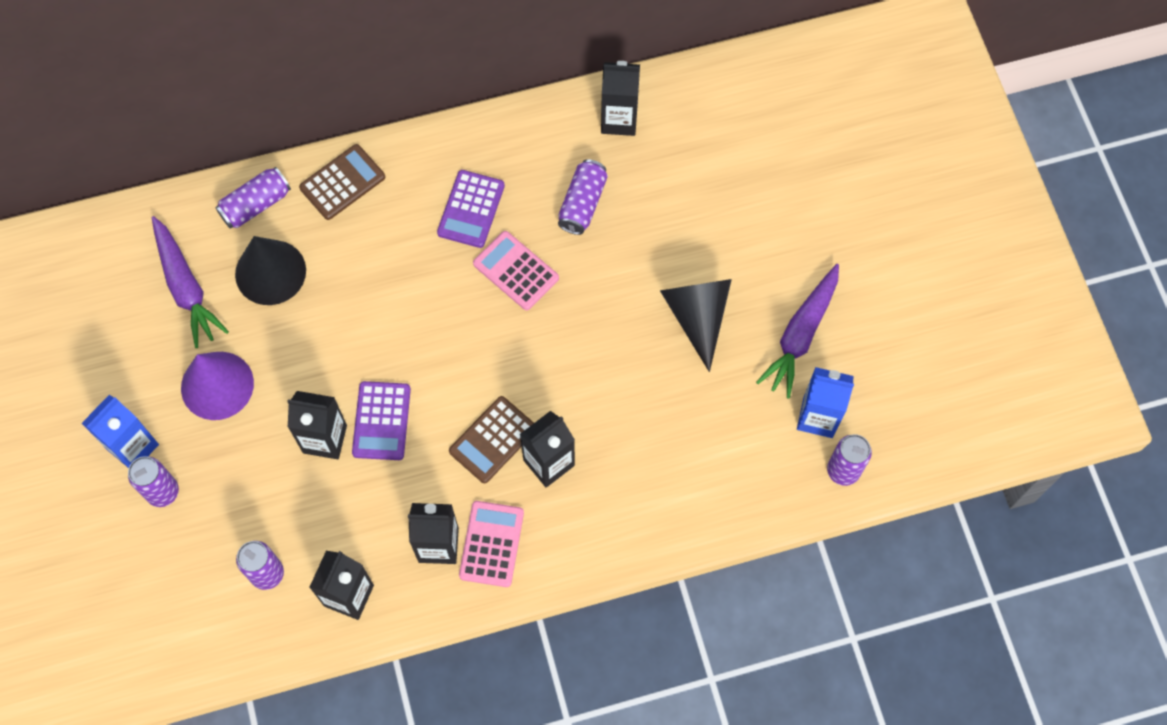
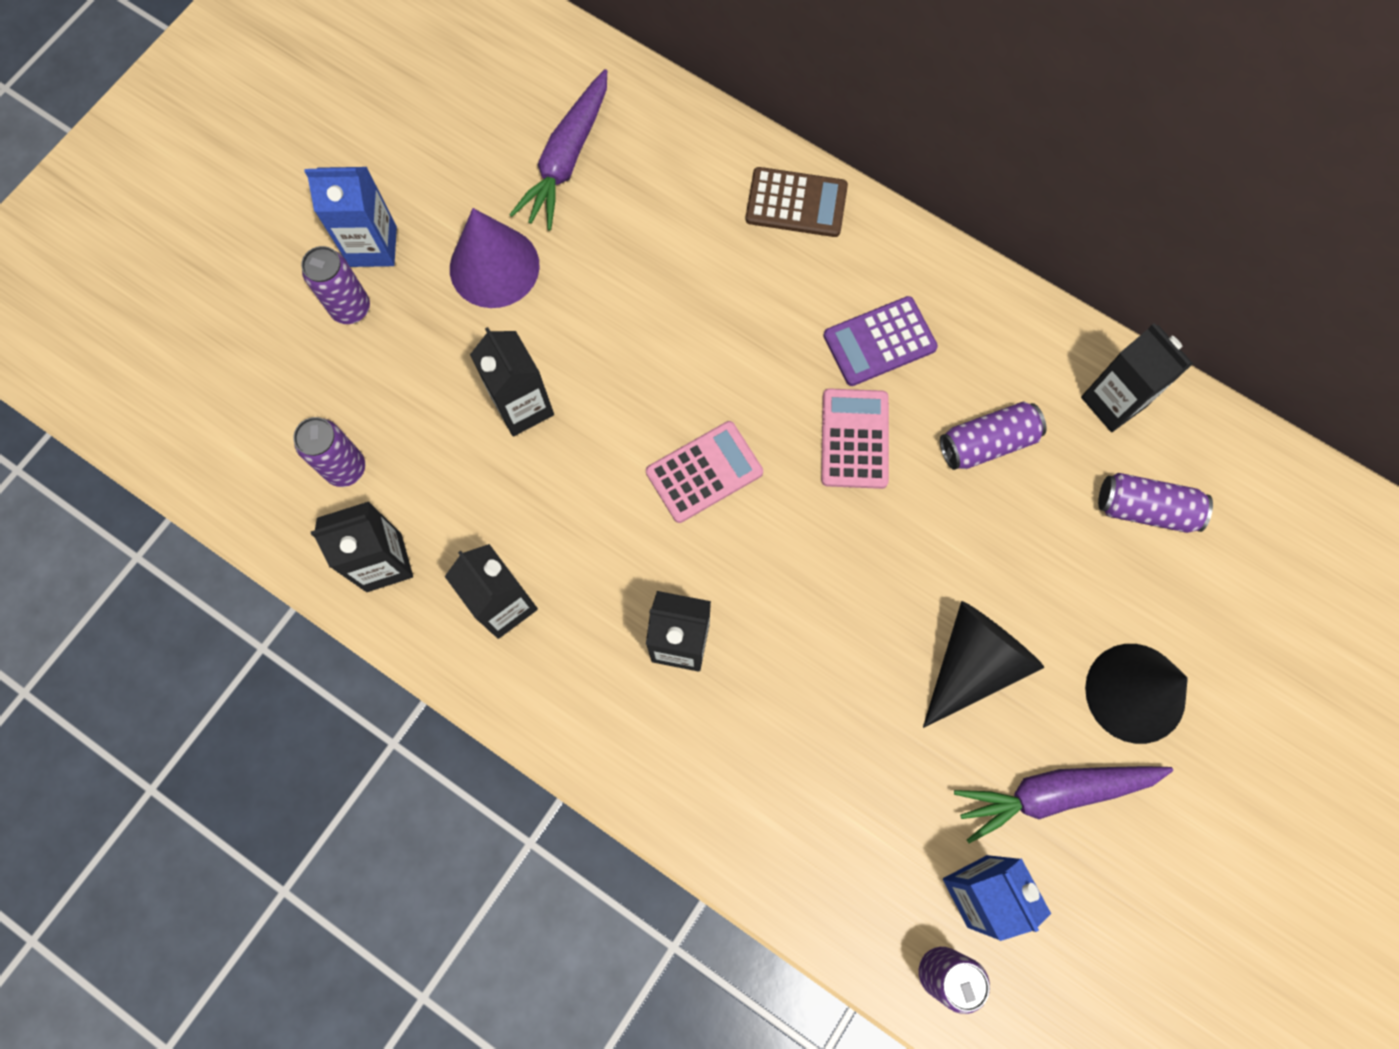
camera: 50 degrees right, 5 degrees up
purple can [215,167,291,229] -> purple can moved to [1098,473,1213,533]
black cone [235,236,306,305] -> black cone moved to [1085,644,1188,744]
purple calculator [352,381,411,460] -> none
brown calculator [449,396,534,483] -> none
pink calculator [459,501,524,587] -> pink calculator moved to [646,421,763,523]

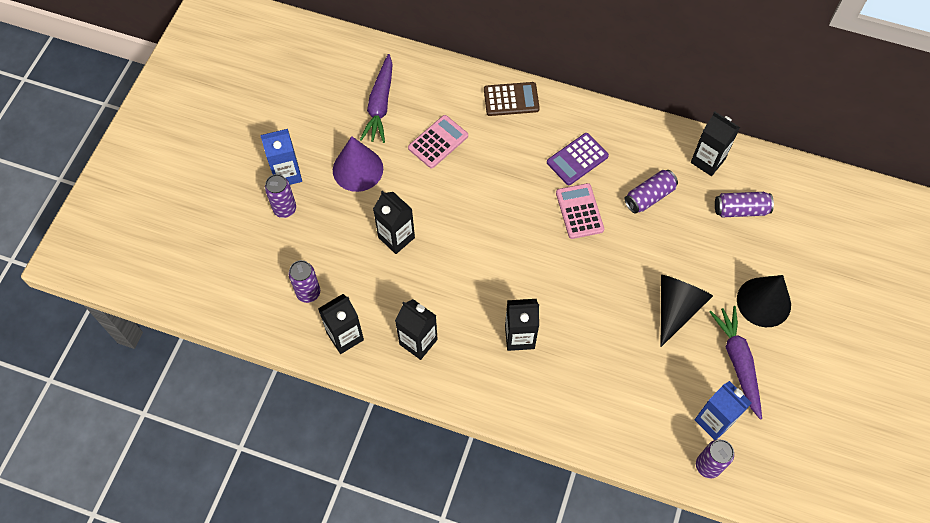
camera: 15 degrees left, 10 degrees down
pink calculator [646,421,763,523] -> pink calculator moved to [408,115,468,168]
purple carrot [954,766,1173,843] -> purple carrot turned 105 degrees clockwise [710,306,762,419]

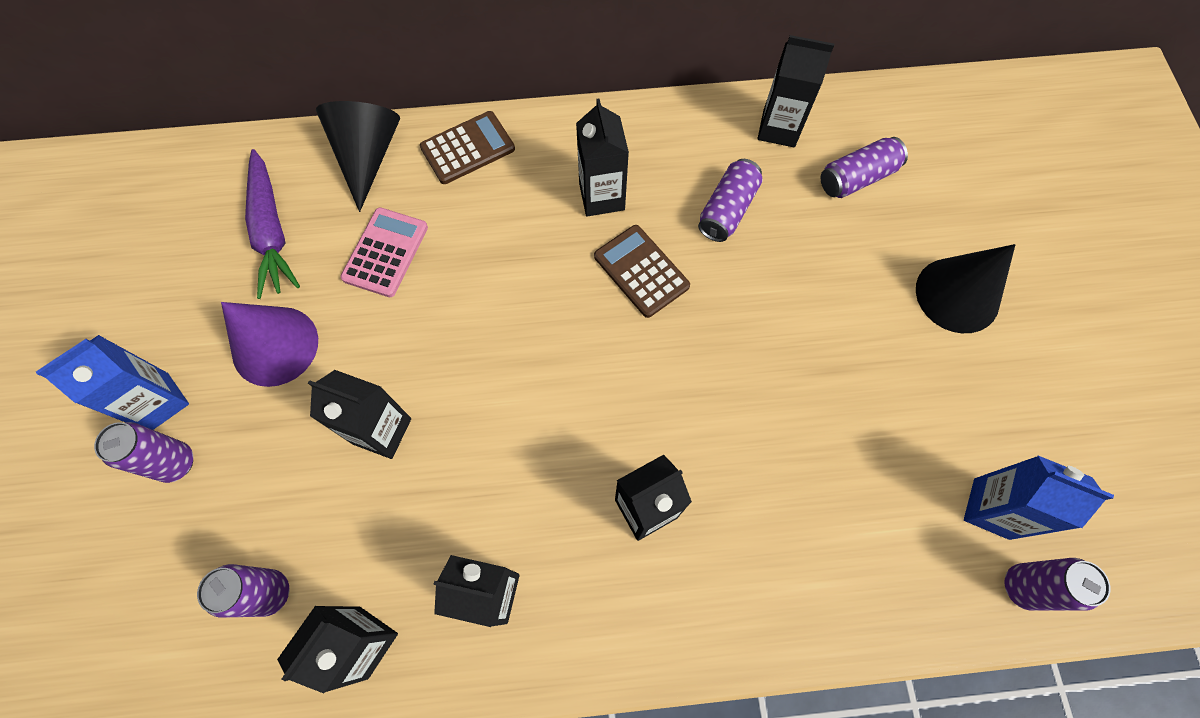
camera: 25 degrees left, 5 degrees up
purple calculator [547,133,609,185] -> black carton [576,98,629,216]
pink calculator [556,183,604,239] -> brown calculator [594,225,690,318]
black cone [661,275,713,347] -> black cone moved to [316,101,400,212]
purple carrot [710,306,762,419] -> none

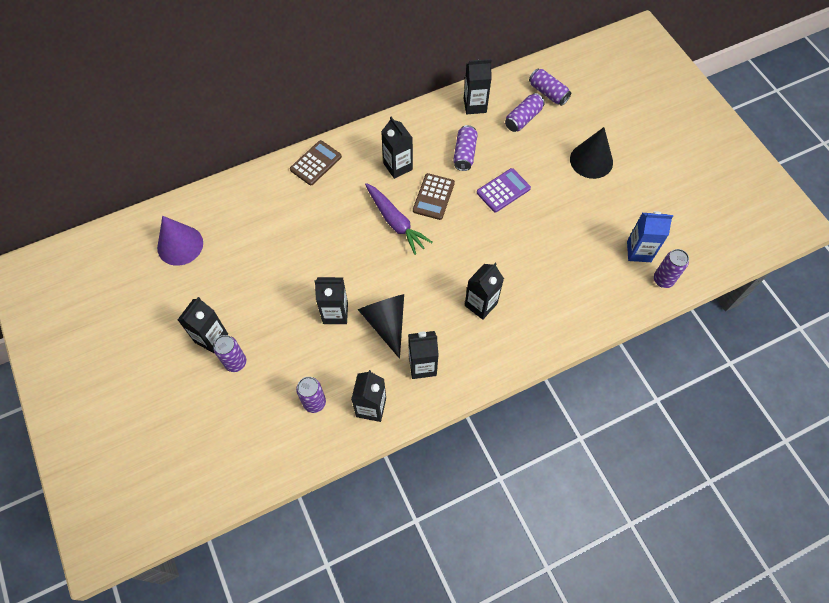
camera: 20 degrees left, 5 degrees down
blue carton [36,335,189,430] -> black carton [178,297,228,353]
purple cone [221,302,318,387] -> purple cone moved to [157,216,203,266]
purple carrot [245,149,300,299] -> purple carrot moved to [365,183,433,255]
black cone [316,101,400,212] -> black cone moved to [358,294,404,359]
pink calculator [340,208,428,297] -> none
brown calculator [594,225,690,318] -> brown calculator turned 105 degrees counterclockwise [413,173,455,220]
none -> purple calculator [477,168,531,212]
none -> purple can [529,69,571,106]

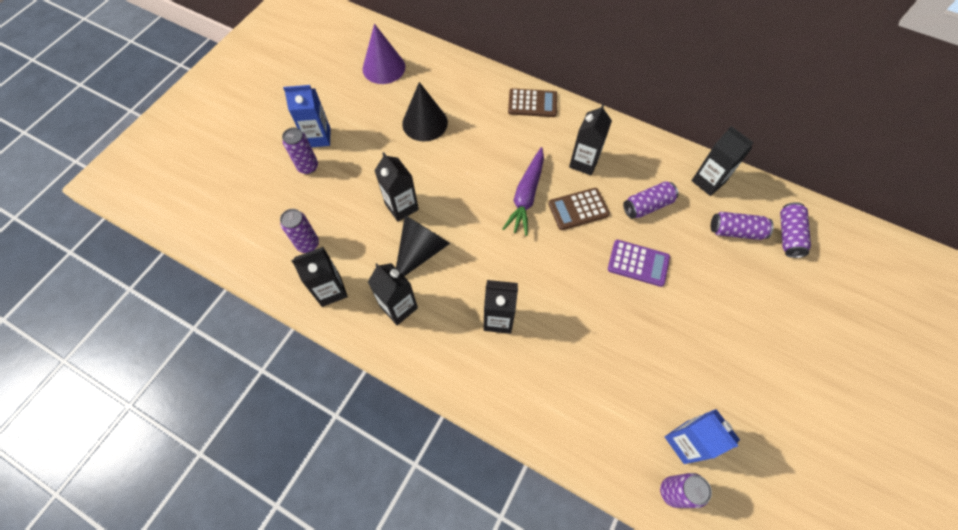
camera: 55 degrees right, 0 degrees up
black carton [178,297,228,353] -> blue carton [283,85,330,147]
black cone [570,127,613,179] -> black cone moved to [402,82,448,142]

